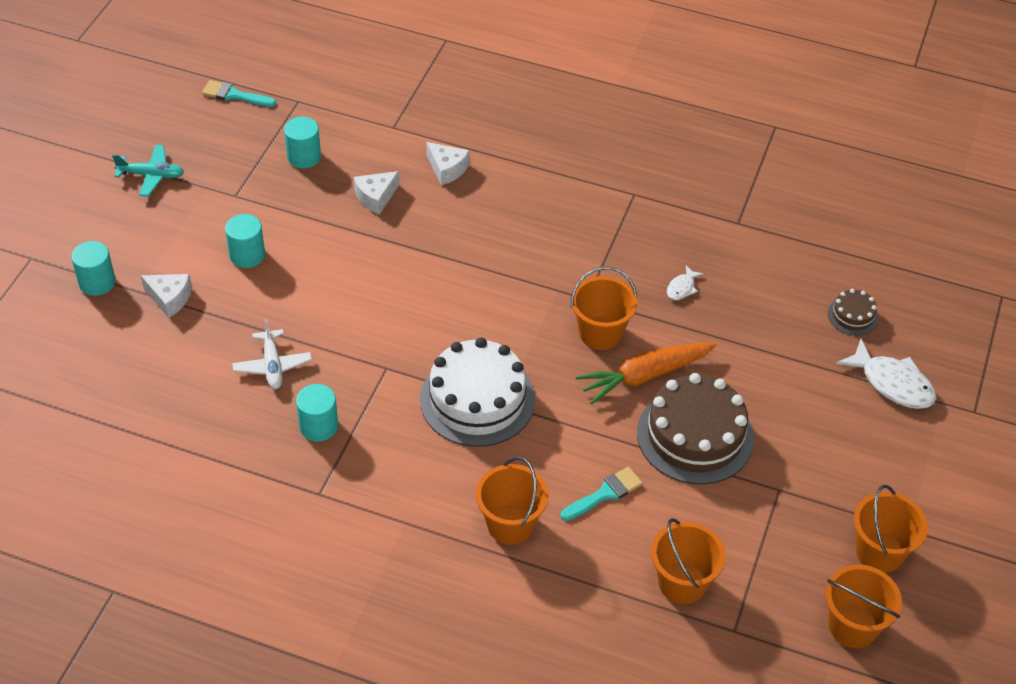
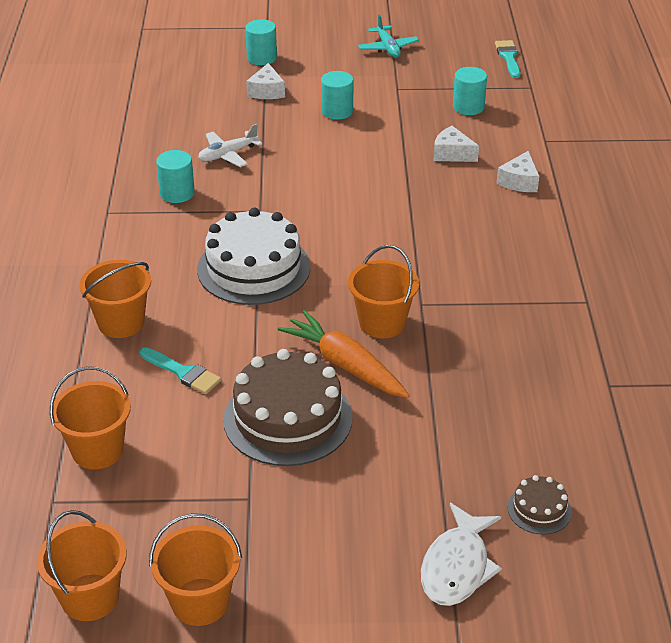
camera: 70 degrees right, 10 degrees down
white fish [667,265,704,300] -> none

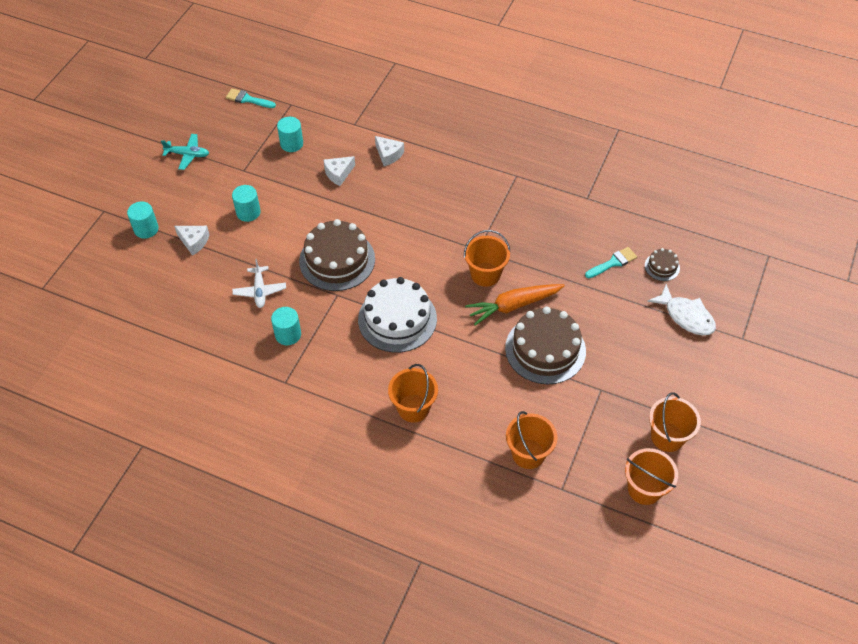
camera: 65 degrees left, 15 degrees up
turquoise brush [140,347,221,394] -> turquoise brush moved to [585,247,637,278]
none -> brown cake [299,219,375,291]

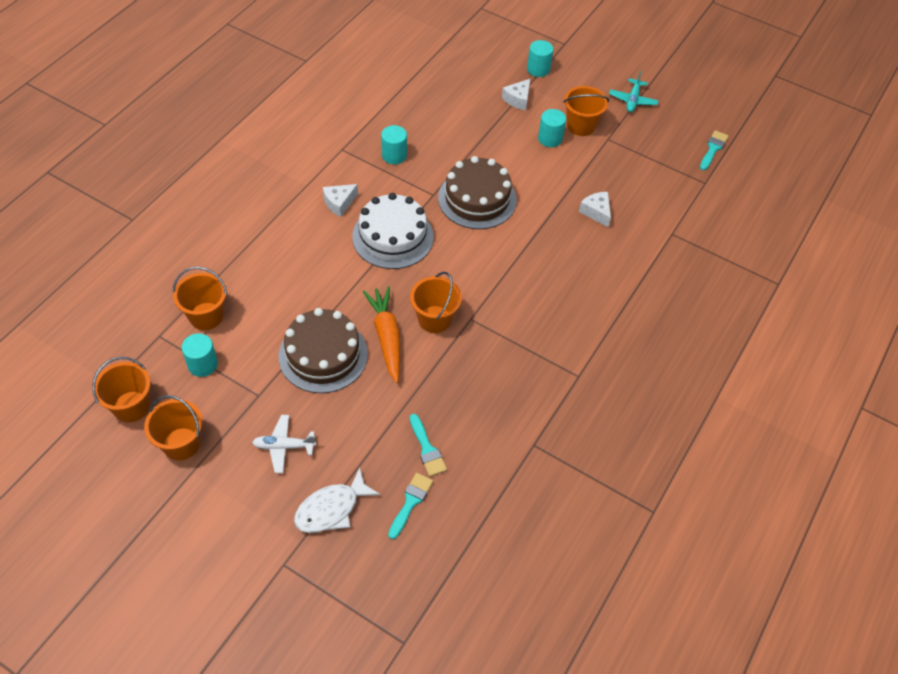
camera: 95 degrees right, 0 degrees up
white plane [232,259,286,308] -> white plane moved to [252,415,316,473]
turquoise cylinder [277,117,303,152] -> turquoise cylinder moved to [182,333,218,377]
white cheese [375,136,404,166] -> white cheese moved to [323,184,358,217]
orange bucket [388,364,438,423] -> orange bucket moved to [563,86,609,136]
brown cake [645,248,680,281] -> turquoise brush [388,473,433,539]

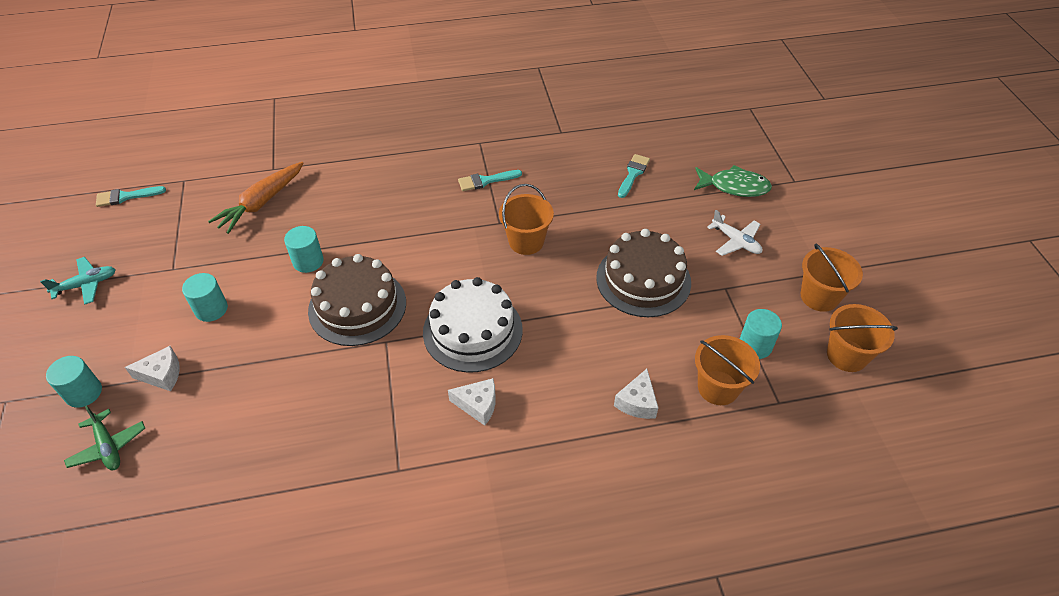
camera: 130 degrees left, 5 degrees down
white fish [294,467,380,533] -> green fish [694,165,772,197]
orange carrot [363,286,400,383] -> orange carrot moved to [208,162,304,234]
turquoise cylinder [381,125,407,164] -> turquoise cylinder moved to [284,226,324,273]
turquoise brush [388,473,433,539] -> turquoise brush moved to [458,170,522,191]
orange bucket [563,86,609,136] -> none
white cheese [579,192,611,227] -> white cheese moved to [614,369,658,419]
none -> green plane [64,406,145,470]

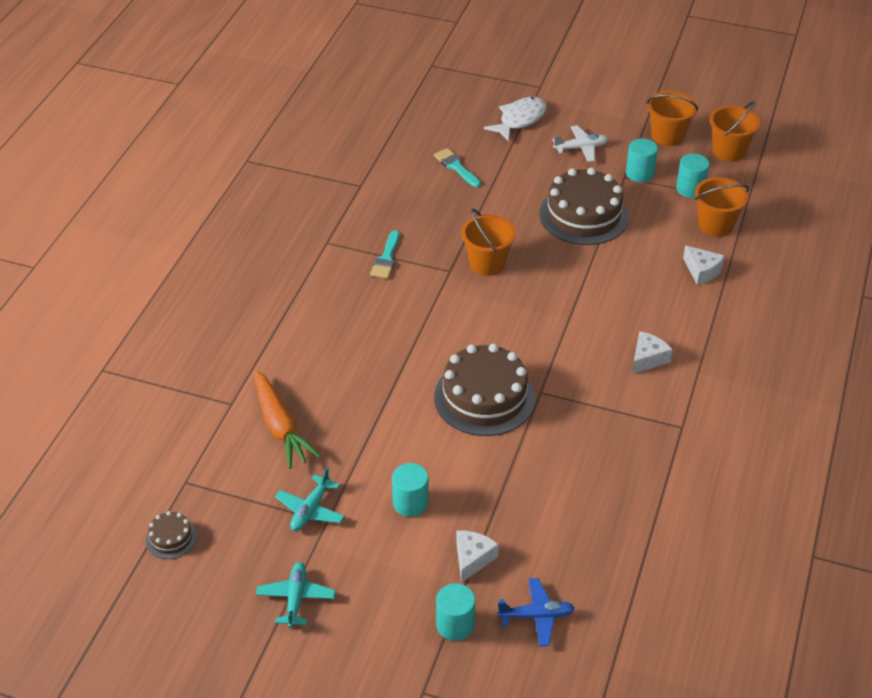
camera: 60 degrees left, 5 degrees down
green plane [64,406,145,470] -> blue plane [497,578,575,647]
turquoise brush [96,186,166,207] -> brown cake [146,511,197,559]
turquoise cylinder [284,226,324,273] -> turquoise cylinder moved to [626,138,658,182]
white cake [423,277,523,373] -> none
green fish [694,165,772,197] -> white fish [484,97,547,142]
none -> turquoise plane [275,468,345,531]

